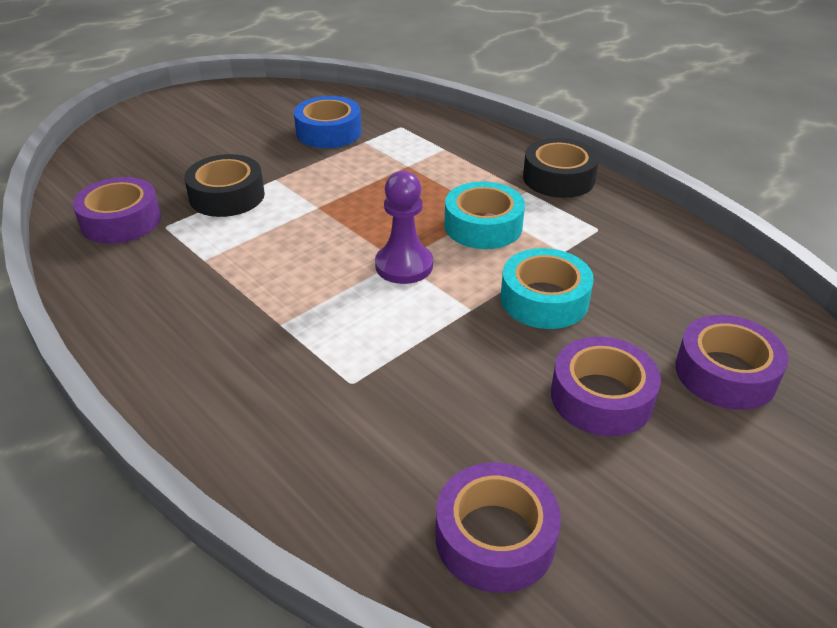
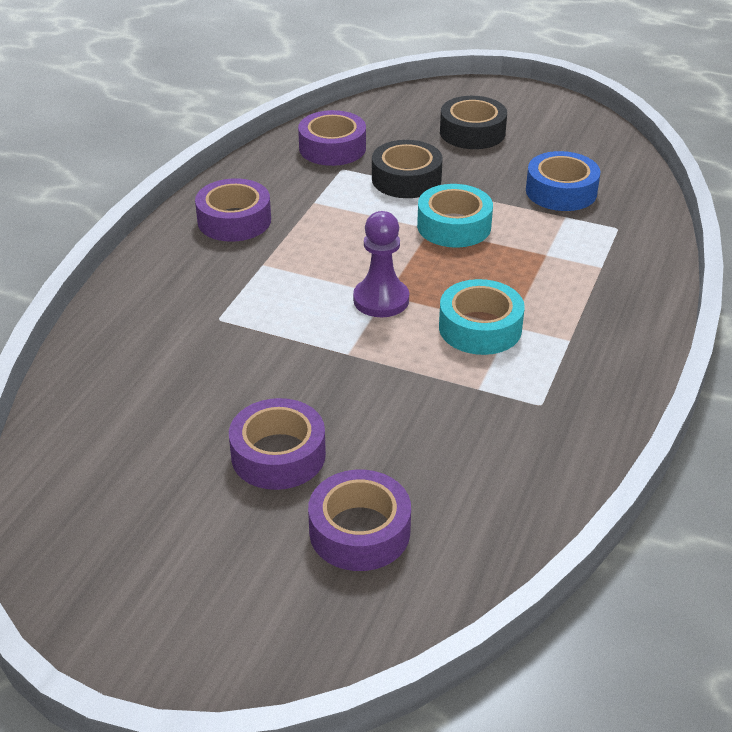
camera: 65 degrees right, 0 degrees up
purple tape [436,463,561,593] -> purple tape moved to [195,178,271,242]
turquoise tape [501,248,594,329] -> turquoise tape moved to [417,184,493,248]
black tape [523,138,599,198] -> black tape moved to [440,96,507,149]

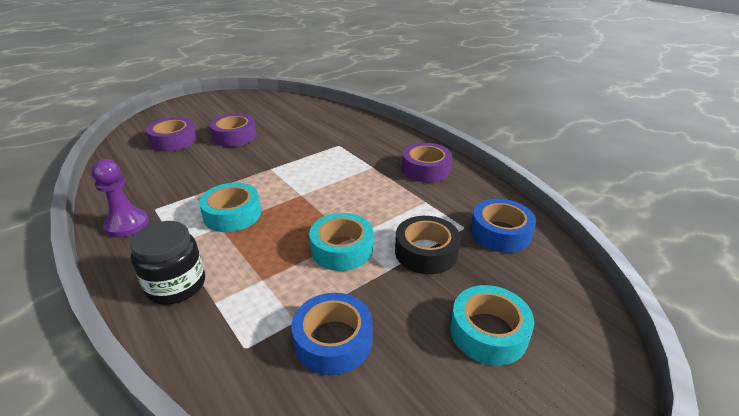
camera: 120 degrees right, 5 degrees down
purple tape [298,110,366,166] -> blue tape [471,199,536,253]
purple pawn [353,211,409,317] -> purple pawn moved to [91,159,149,238]
black tape [440,96,507,149] -> turquoise tape [450,285,534,365]
none -> black jar [130,221,205,305]

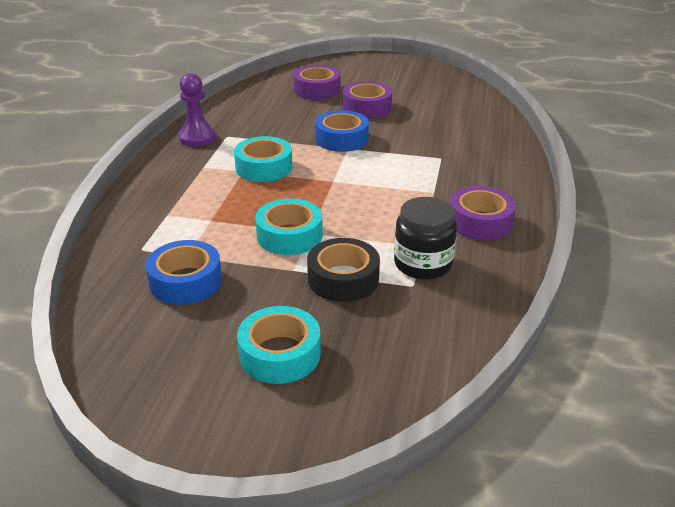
camera: 50 degrees right, 0 degrees up
black jar [130,221,205,305] -> black jar moved to [394,197,457,280]
blue tape [471,199,536,253] -> blue tape moved to [315,110,369,152]

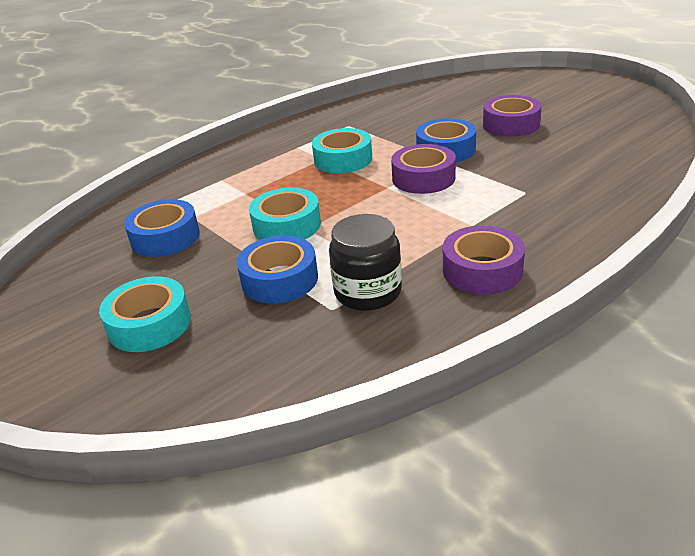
camera: 40 degrees right, 0 degrees up
purple pawn [178,73,216,147] -> none
purple tape [293,65,341,100] -> purple tape moved to [391,144,456,194]
black tape [307,238,380,302] -> blue tape [237,236,318,304]

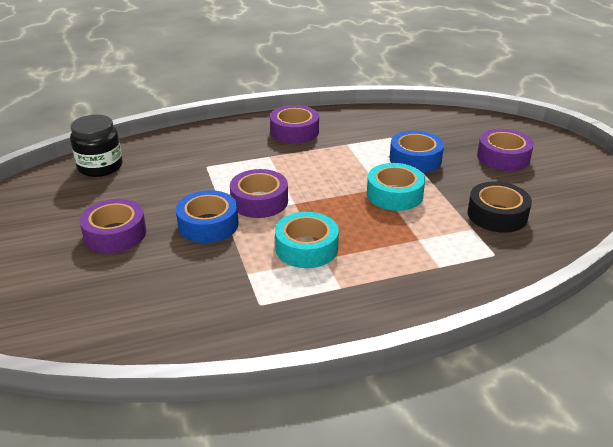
camera: 160 degrees left, 0 degrees up
turquoise tape [99,276,191,352] -> purple tape [477,129,534,171]
blue tape [124,199,200,257] -> black tape [467,181,532,233]
black jar [329,214,402,311] -> black jar moved to [70,115,123,177]

